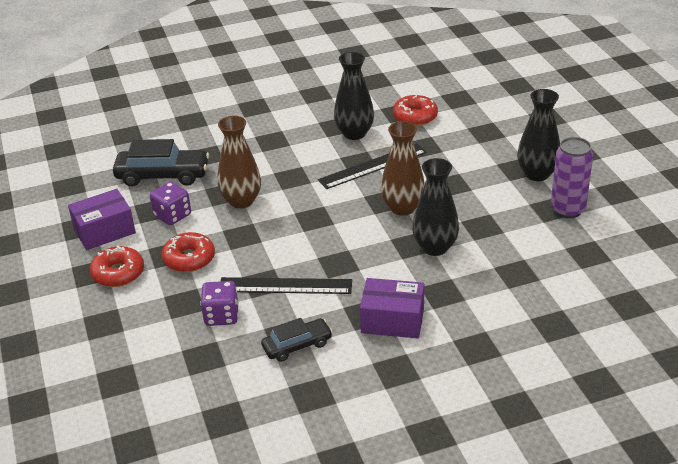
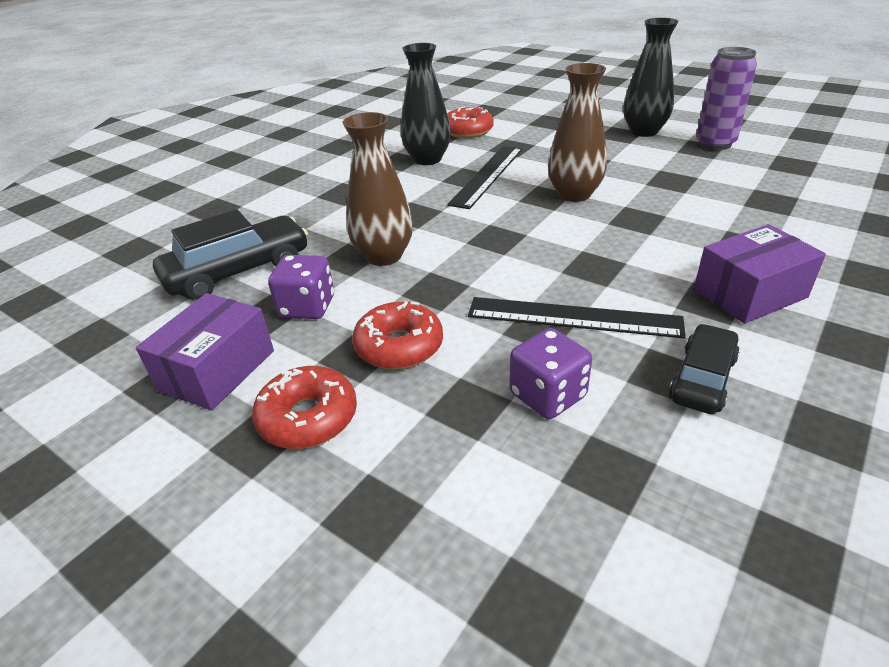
camera: 35 degrees left, 0 degrees up
black ruler [221,277,352,294] -> black ruler turned 45 degrees clockwise [468,297,686,338]
black vase [412,158,459,256] -> none

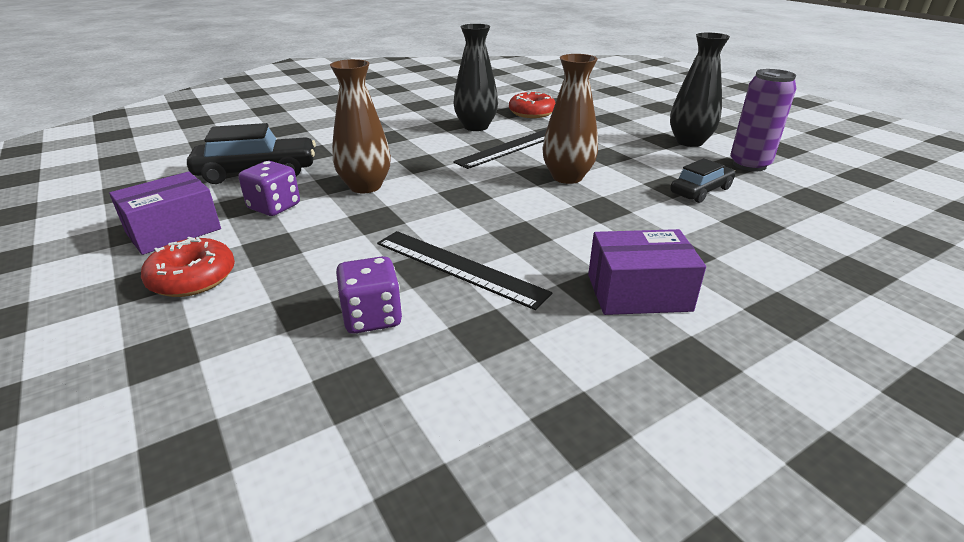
camera: 20 degrees right, 5 degrees down
red donut [352,301,443,370] -> none
black car [669,324,740,414] -> black car moved to [670,158,736,203]

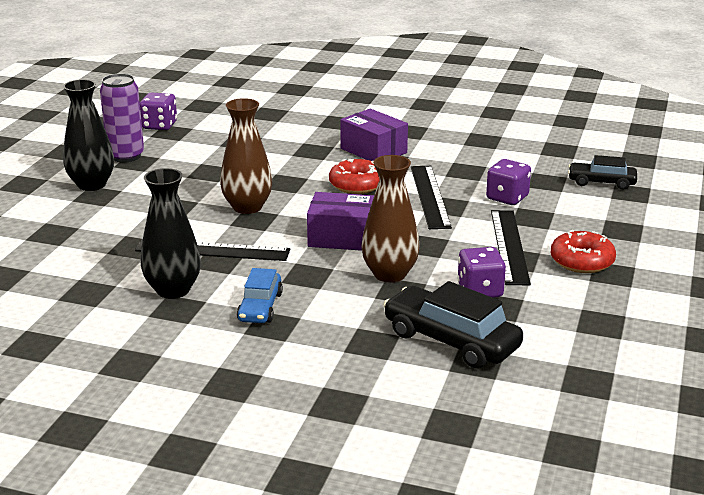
camera: 130 degrees left, 5 degrees down
purple box [109,172,221,255] -> purple box moved to [307,192,374,251]
red donut [509,91,555,118] -> red donut moved to [329,159,379,194]
black car [670,158,736,203] -> black car moved to [568,155,637,190]
none -> purple dice [140,92,177,130]
none -> blue car [237,268,283,323]
none -> black ruler [491,210,531,285]

